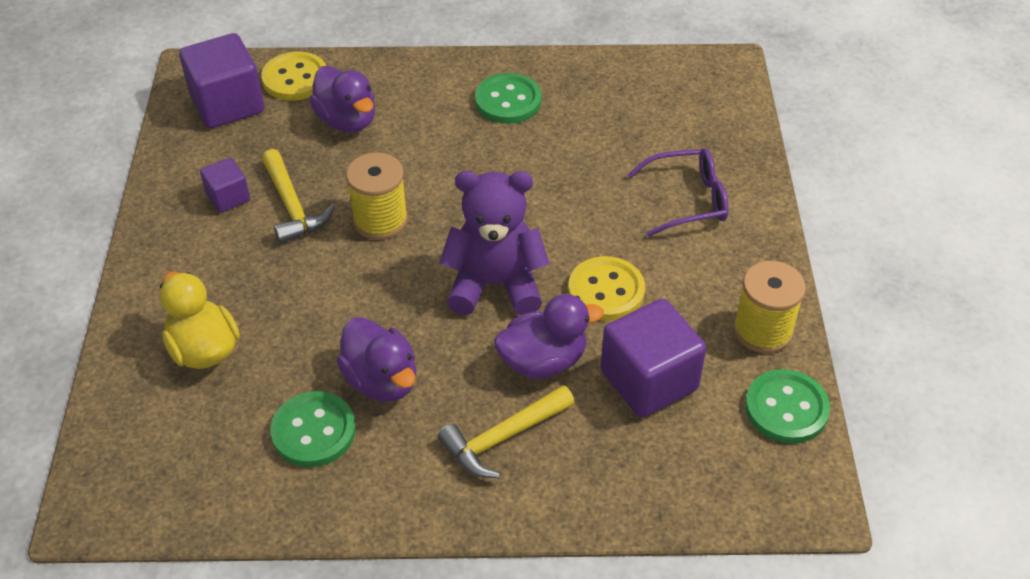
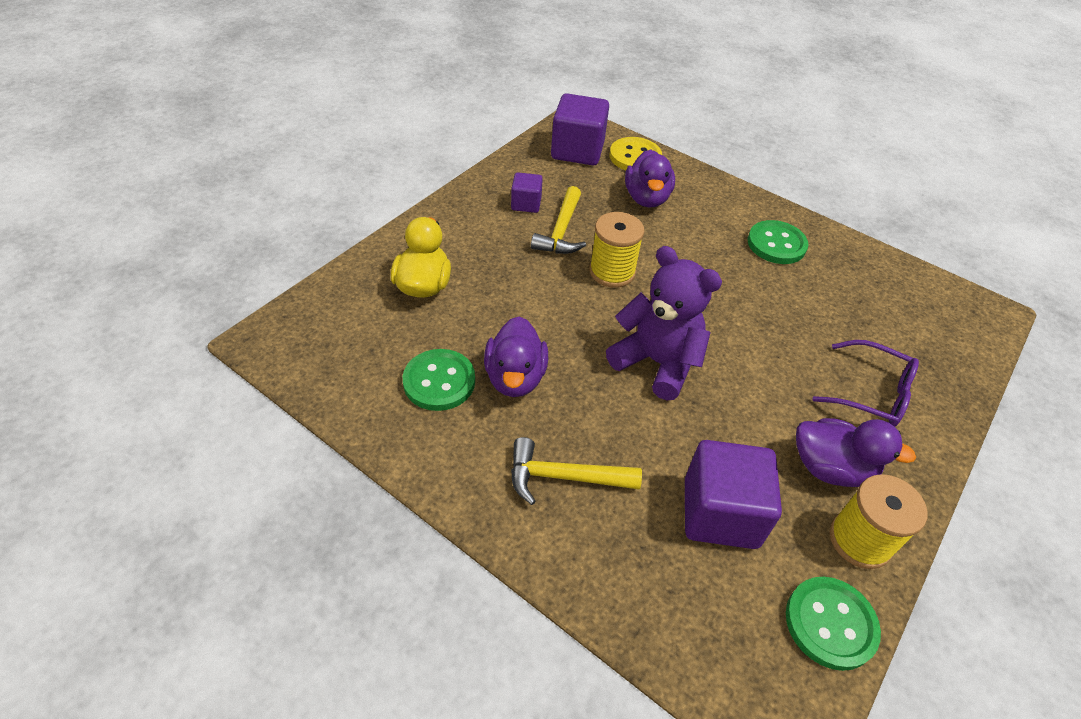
camera: 35 degrees right, 0 degrees up
purple duck [494,294,604,379] -> purple duck moved to [796,418,916,487]
yellow button [568,256,645,321] -> none

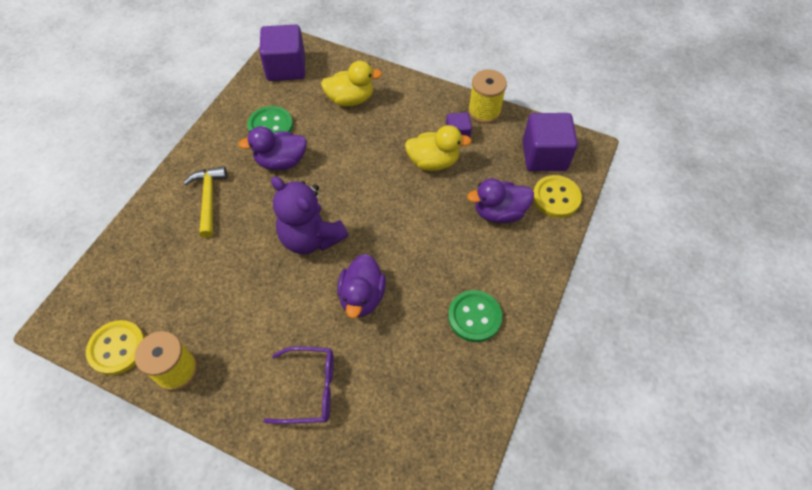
camera: 80 degrees right, 10 degrees up
yellow hammer [531,186,586,254] -> yellow duck [405,125,472,171]
yellow spool [589,212,644,288] -> yellow spool moved to [468,69,507,124]
purple teddy bear [606,246,722,400] -> purple teddy bear turned 105 degrees clockwise [271,176,348,254]
purple cube [685,440,782,549] -> purple cube moved to [259,24,305,81]
green button [786,577,881,671] -> yellow button [86,320,145,375]
purple duck [796,418,916,487] -> purple duck moved to [337,254,386,318]
purple glasses [813,340,919,427] -> purple glasses turned 105 degrees counterclockwise [263,346,334,424]

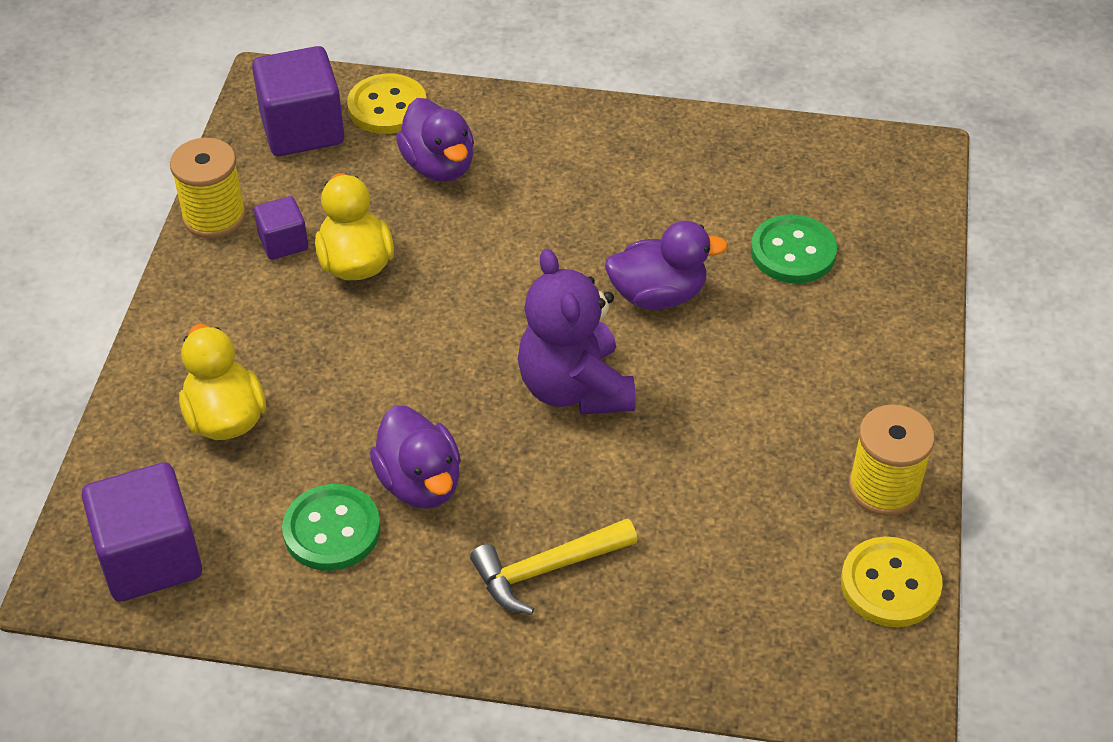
camera: 105 degrees left, 10 degrees down
purple glasses [263,346,334,424] -> none
purple teddy bear [271,176,348,254] -> purple teddy bear turned 135 degrees clockwise [518,249,635,415]
green button [448,290,502,342] -> green button moved to [751,214,837,283]

